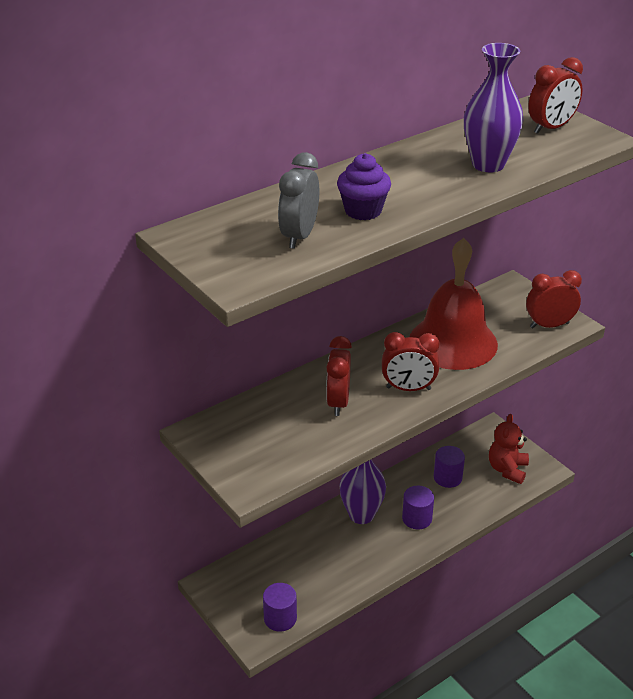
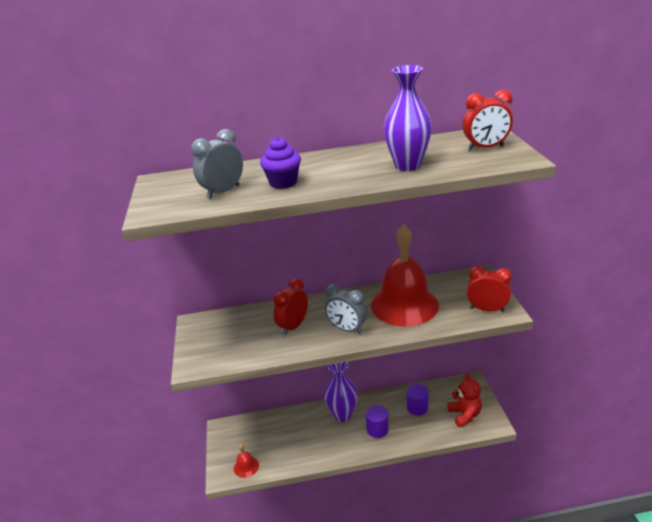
camera: 30 degrees right, 5 degrees down
purple cylinder [263,583,297,632] -> red bell [234,443,259,478]
red clock [382,332,440,391] -> grey clock [325,284,367,334]
red teddy bear [489,414,529,484] -> red teddy bear turned 120 degrees clockwise [447,373,482,428]

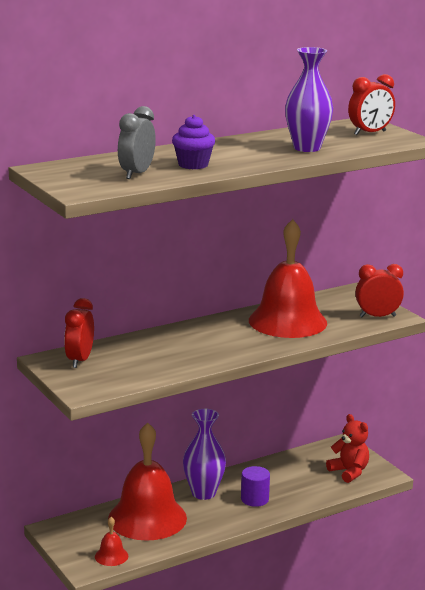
camera: 25 degrees left, 10 degrees down
red clock [273,279,308,335] -> red clock moved to [64,298,94,368]
grey clock [325,284,367,334] -> none
purple cylinder [407,384,429,416] -> none
none -> red bell [108,422,187,541]

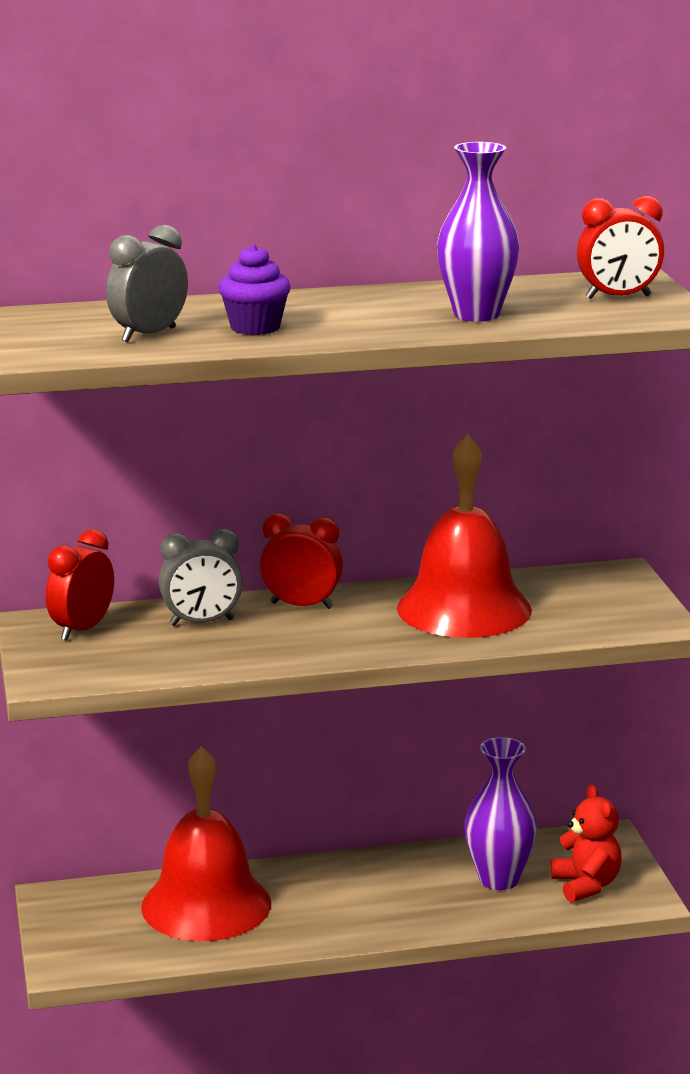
camera: 20 degrees right, 0 degrees up
red bell [95,517,128,566] -> none
purple vase [183,409,226,500] -> purple vase moved to [464,737,537,890]
purple cylinder [241,466,270,507] -> none
red clock [355,264,404,317] -> red clock moved to [260,513,343,609]
none -> grey clock [159,529,243,626]

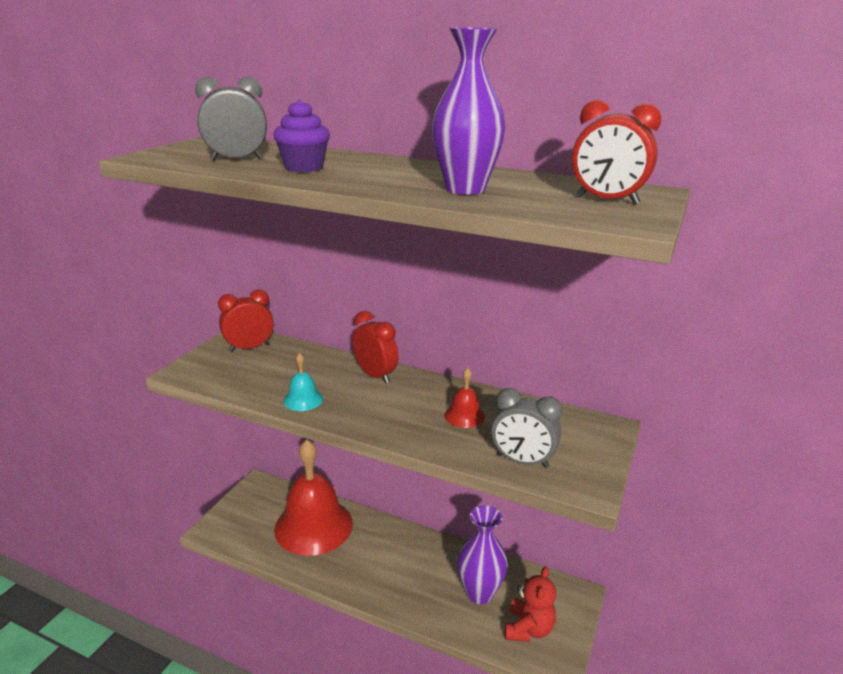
camera: 35 degrees right, 5 degrees up
grey clock [159,529,243,626] -> grey clock moved to [491,388,562,468]
red bell [397,434,532,638] -> red bell [445,368,485,428], size x0.41
none -> turquoise bell [283,353,323,411]

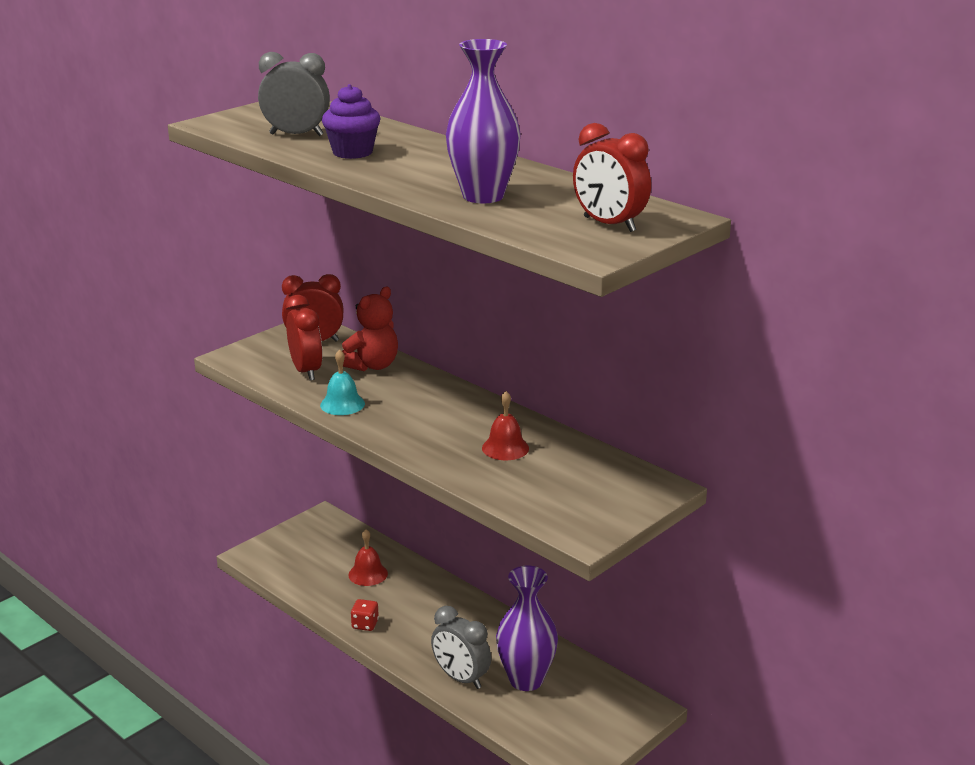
camera: 20 degrees right, 0 degrees up
red bell [274,439,353,556] -> red bell [349,529,388,586], size x0.41
red clock [352,311,398,384] -> red clock moved to [286,295,323,381]
grey clock [491,388,562,468] -> grey clock moved to [431,606,491,689]
red teddy bear [505,566,556,642] -> red teddy bear moved to [342,287,398,371]
none -> red dice [351,599,379,631]

